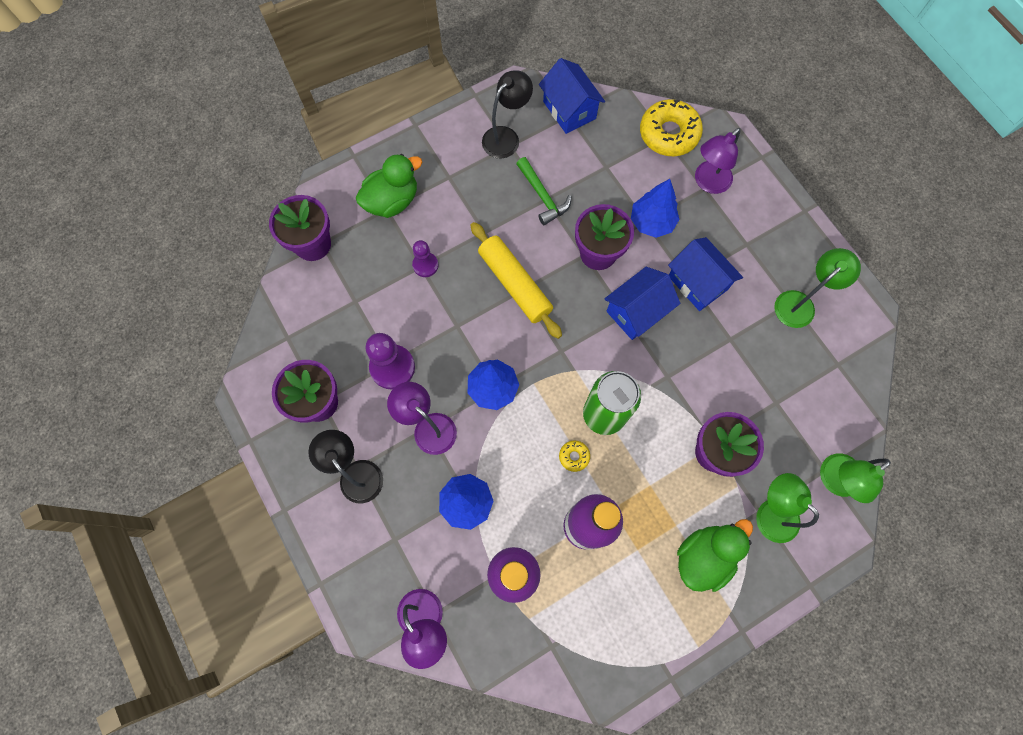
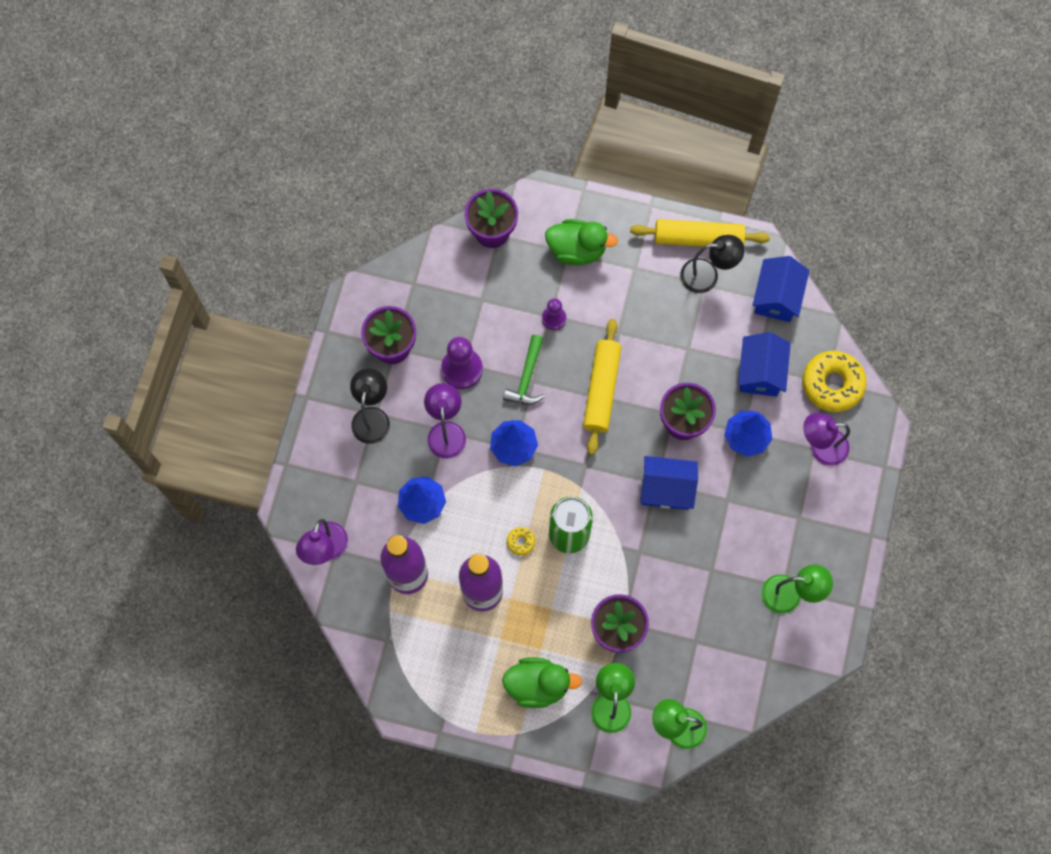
camera: 45 degrees right, 0 degrees up
green hammer [516,157,572,225] -> green hammer moved to [503,335,544,405]
blue house [668,237,743,311] -> blue house moved to [738,332,791,397]
none -> yellow rolling pin [630,219,770,247]

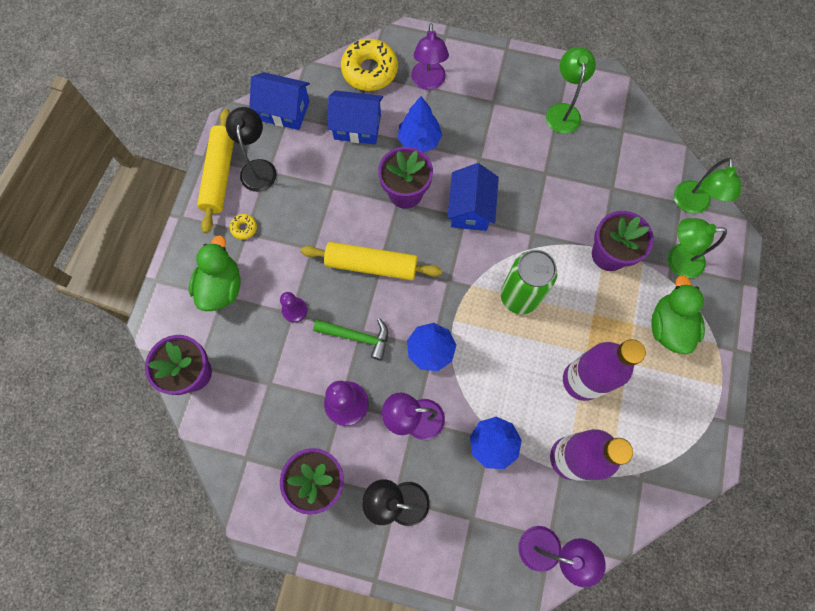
camera: 90 degrees left, 0 degrees up
yellow donut [507,527,535,555] -> yellow donut moved to [230,214,257,240]

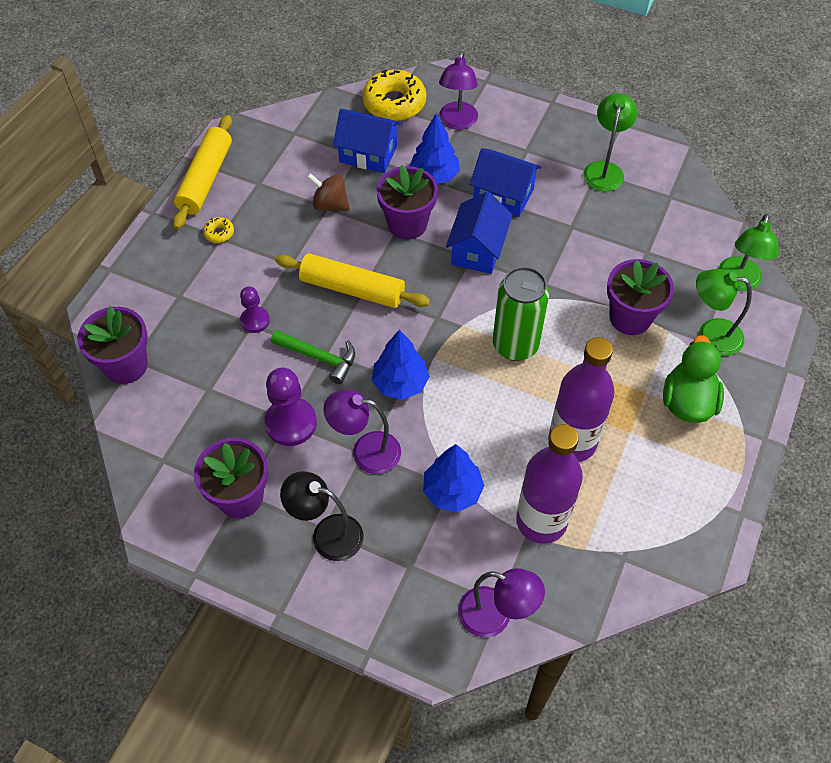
camera: 10 degrees right, 15 degrees down
green duck [189,235,241,311] -> none
black lamp [226,107,276,192] -> none
blue house [249,72,310,130] -> blue house moved to [470,148,541,217]
none -> brown spinning top [307,173,350,211]

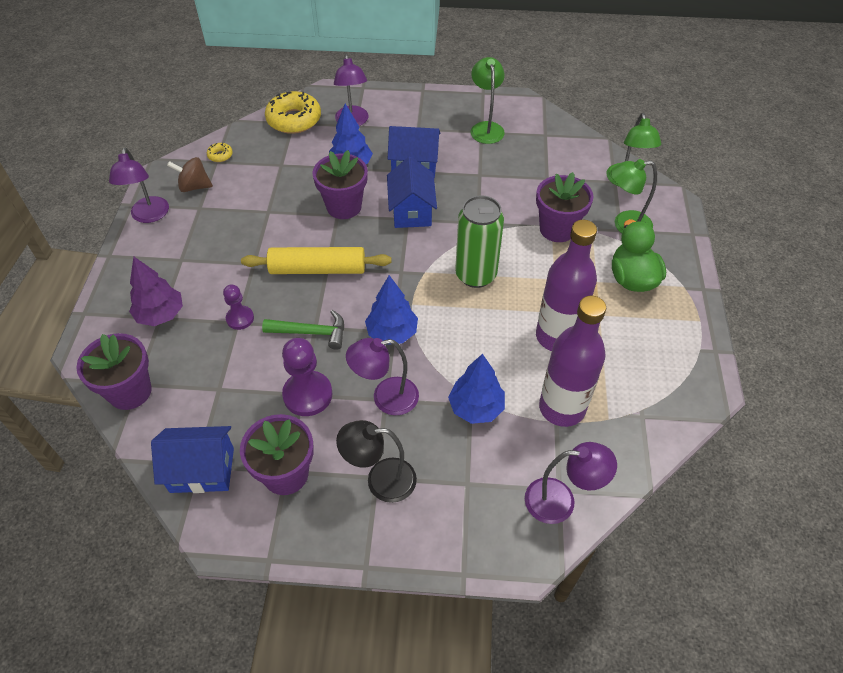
camera: 20 degrees left, 5 degrees down
yellow rolling pin [173,115,232,229] -> purple lamp [109,147,169,223]
yellow donut [203,217,234,243] -> yellow donut moved to [207,142,233,162]
brown spinning top [307,173,350,211] -> brown spinning top moved to [167,157,213,192]
blue house [333,109,401,173] -> blue house moved to [151,426,234,493]
none -> purple tree [129,257,183,326]

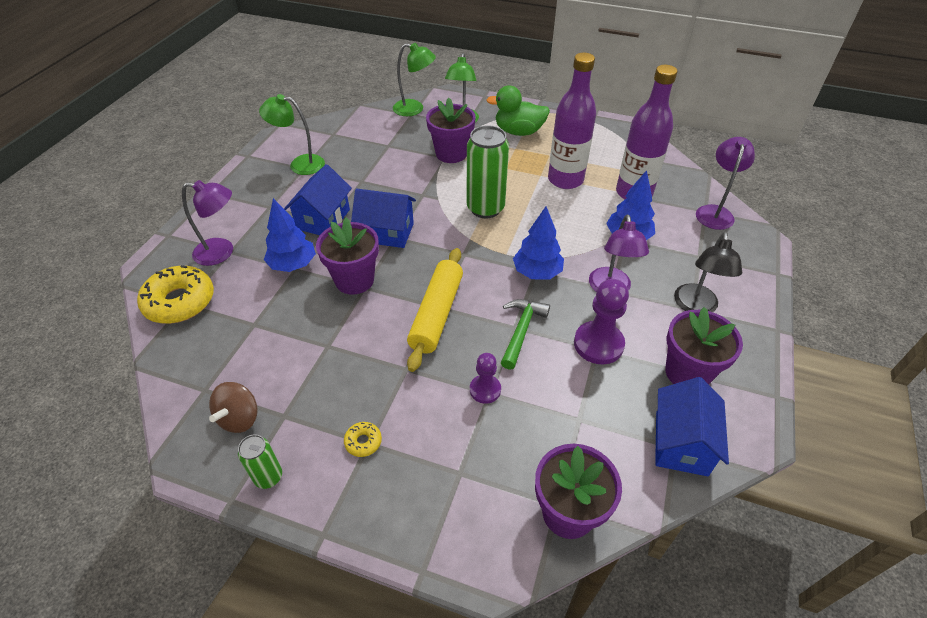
camera: 75 degrees left, 5 degrees down
purple lamp [109,147,169,223] -> green can [238,434,282,489]
purple tree [129,257,183,326] -> none
yellow donut [207,142,233,162] -> yellow donut moved to [344,422,382,457]

